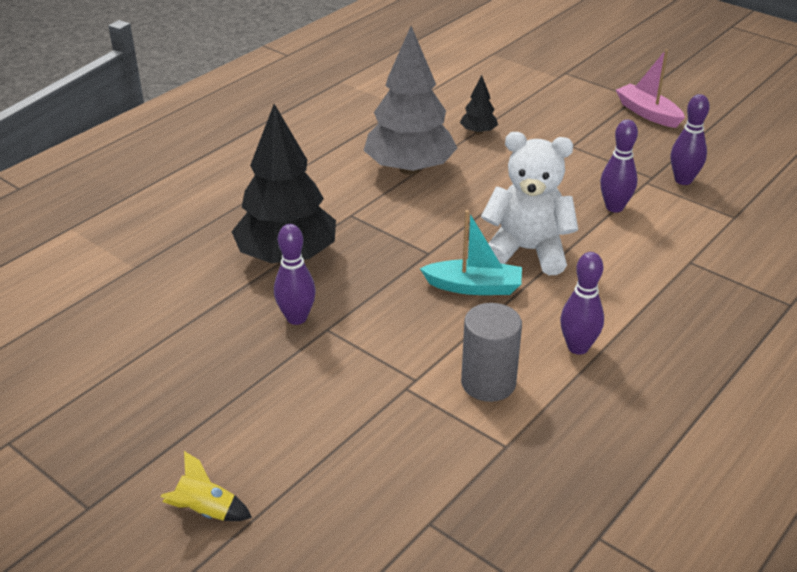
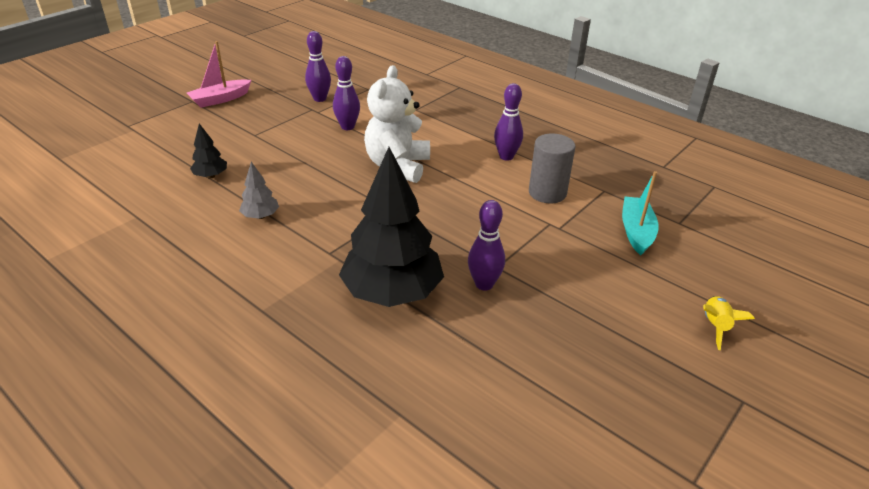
camera: 90 degrees left, 0 degrees up
grey tree [363,26,457,175] -> grey tree [239,162,279,219], size x0.44
turquoise boat [420,210,522,295] -> turquoise boat moved to [622,171,659,256]

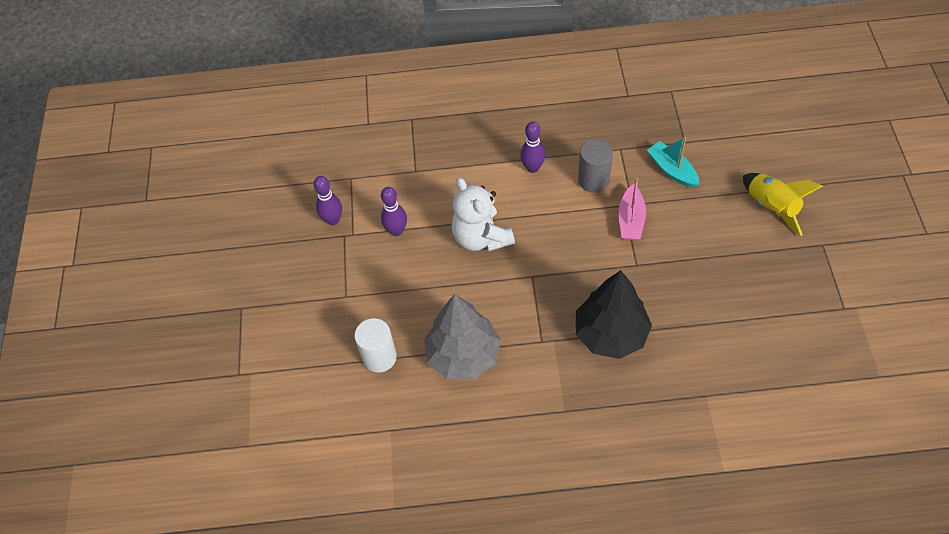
camera: 40 degrees left, 20 degrees up
pink boat [187,41,251,108] -> pink boat moved to [619,178,646,240]
black tree [190,123,227,178] -> white cylinder [354,318,397,372]
grey tree [239,162,279,219] -> grey tree [424,294,501,380], size x2.29
purple bowling pin [468,200,505,291] -> none
yellow rocket [703,296,755,350] -> yellow rocket [743,173,823,236], size x1.79

